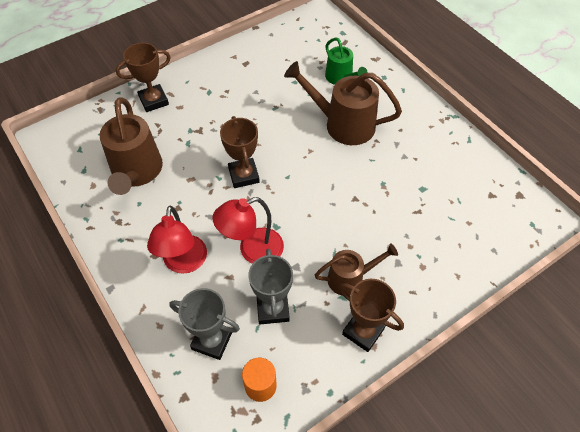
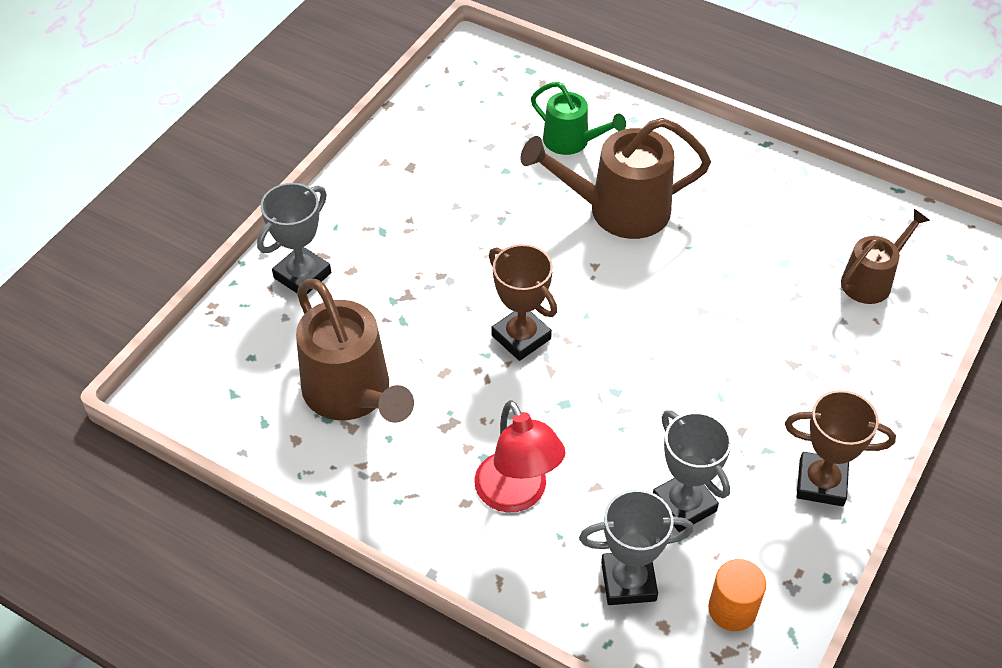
camera: 25 degrees left, 5 degrees down
brown trophy [116,43,171,112] -> grey trophy [257,183,331,294]
red lamp [212,197,284,264] -> none
brown watering can [315,243,398,296] -> brown watering can moved to [841,209,930,304]

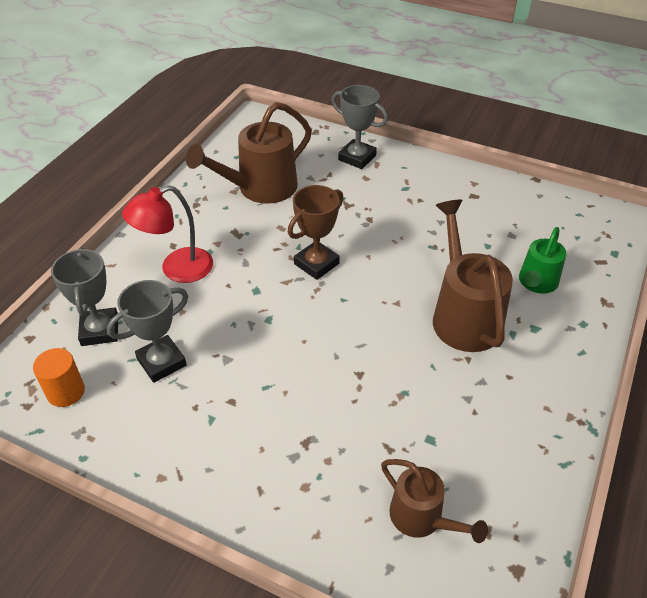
camera: 85 degrees right, 5 degrees down
brown trophy [785,390,896,506] -> none

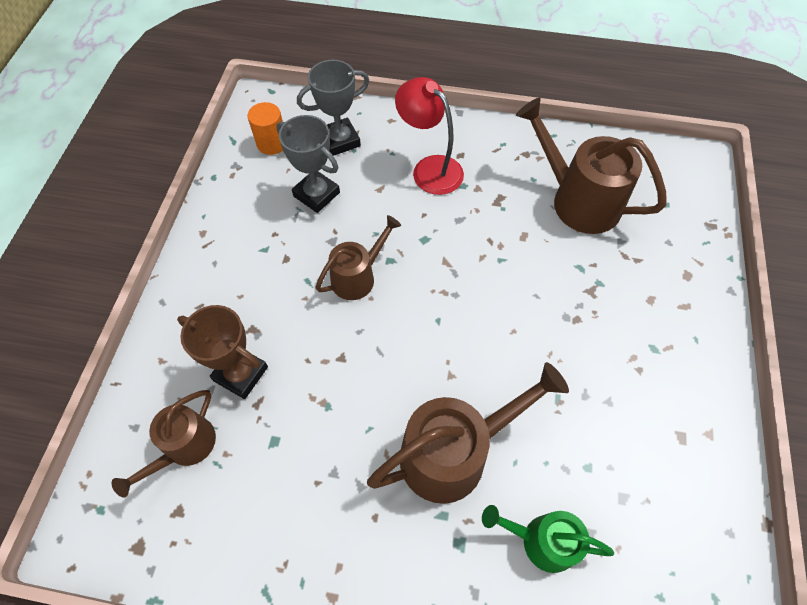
camera: 75 degrees right, 15 degrees up
brown trophy [288,185,344,280] -> brown trophy moved to [177,305,268,399]
grey trophy [331,85,388,169] -> none
none -> brown watering can [316,215,401,300]

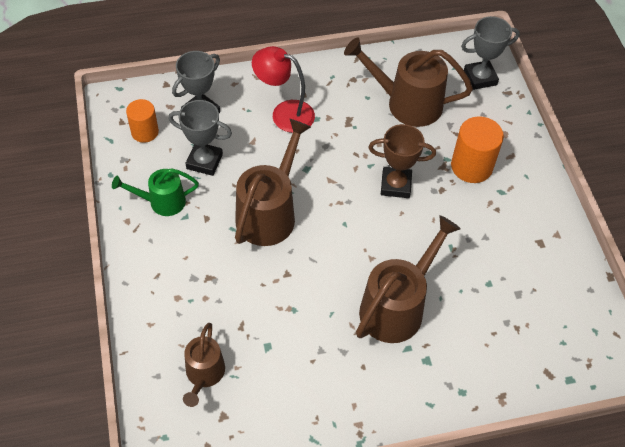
camera: 25 degrees left, 5 degrees down
brown trophy [177,305,268,399] -> brown trophy moved to [368,124,436,198]
brown watering can [316,215,401,300] -> brown watering can [235,119,311,246], size x1.67
green watering can [482,505,614,573] -> green watering can moved to [112,168,199,216]
none -> orange cylinder [451,116,504,183]
none -> grey trophy [461,16,520,90]

